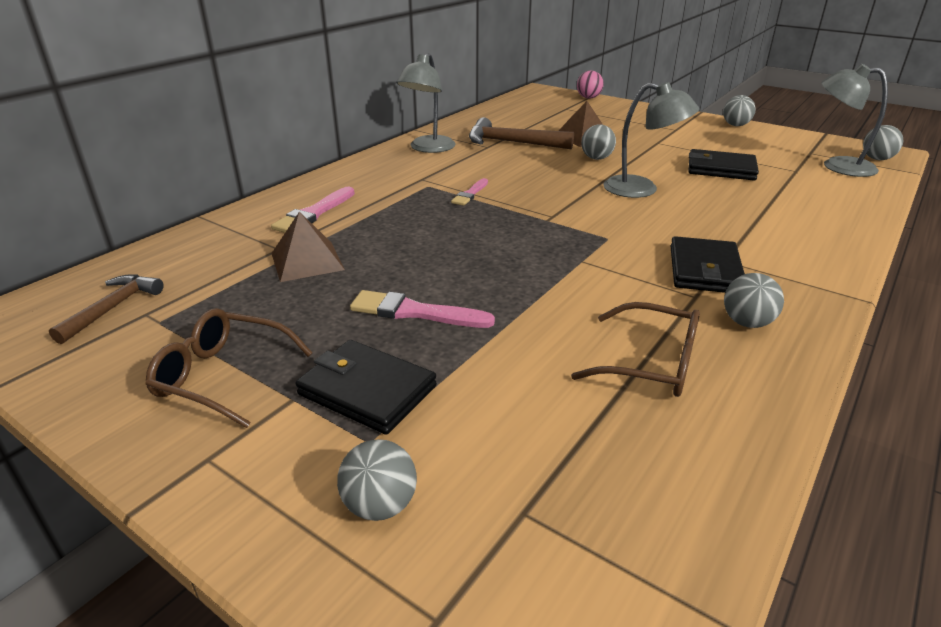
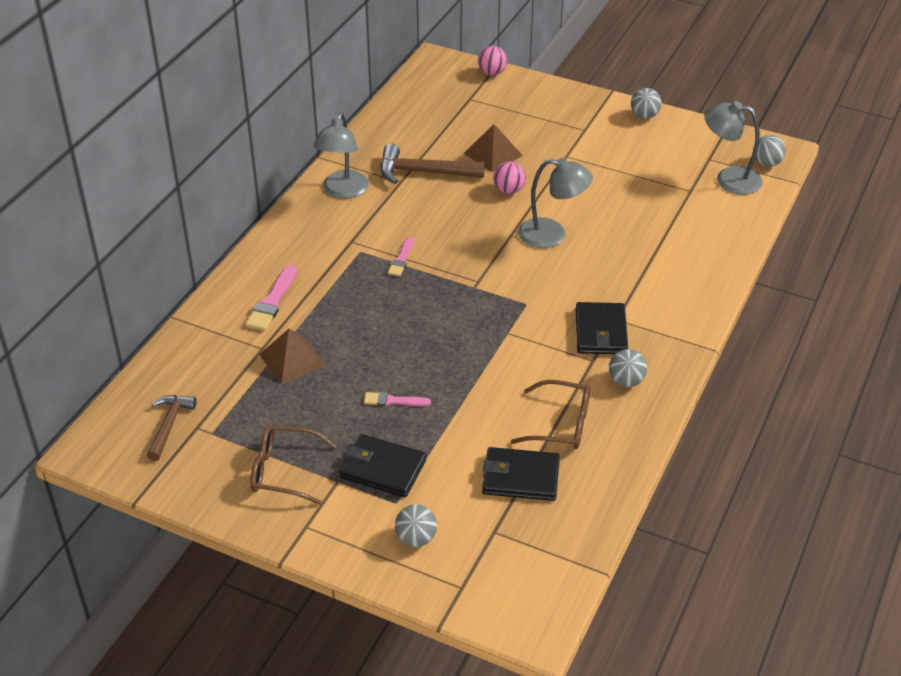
camera: 10 degrees left, 10 degrees up
pink brush [350,290,495,328] -> pink brush [364,392,431,406], size x0.63
grey ball [581,124,616,160] -> pink ball [493,161,526,194]
black wallet [688,149,759,181] -> black wallet moved to [482,447,560,501]

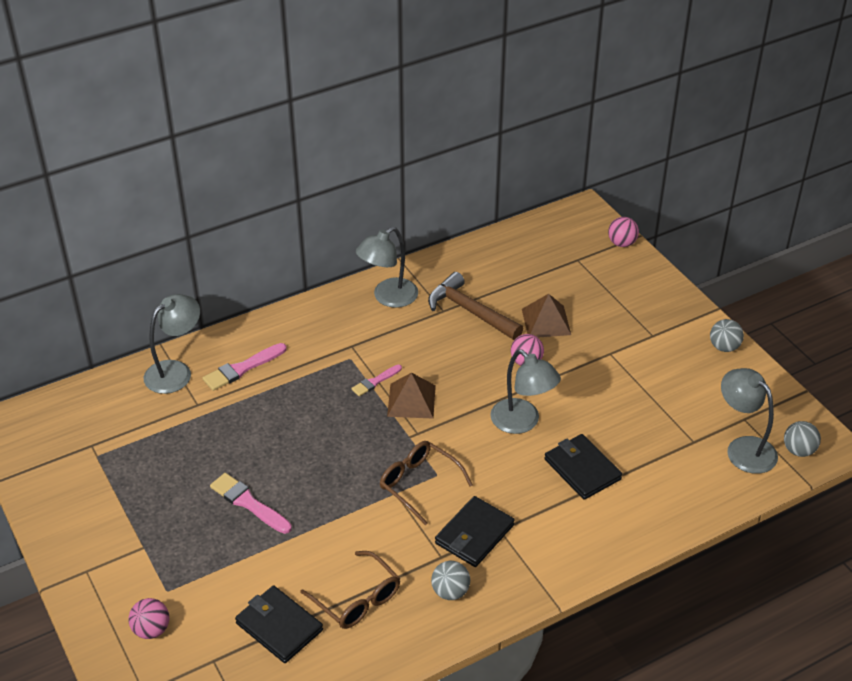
camera: 35 degrees right, 0 degrees up
brown hammer [147,395,197,461] -> none
brown glasses [251,425,336,505] -> brown glasses moved to [380,441,473,525]
brown pyramid [259,329,326,384] -> brown pyramid moved to [387,373,436,418]
black wallet [339,434,426,497] -> black wallet moved to [544,434,622,500]
pink brush [364,392,431,406] -> pink brush [210,473,292,534], size x1.58
grey ball [395,504,437,547] -> pink ball [129,598,169,639]
none -> grey lamp [144,294,200,394]

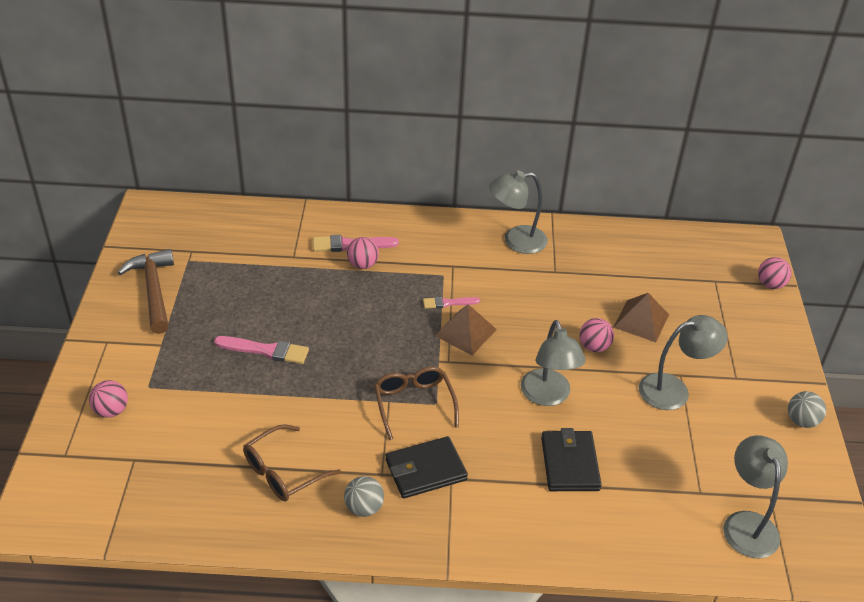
camera: 30 degrees right, 0 degrees up
grey lamp [144,294,200,394] -> grey lamp moved to [639,315,728,410]
pink brush [210,473,292,534] -> pink brush turned 120 degrees clockwise [214,336,309,364]
black wallet [235,586,323,663] -> none
brown glasses [300,551,400,629] -> brown glasses turned 60 degrees clockwise [243,424,341,501]
brown hammer [428,272,523,340] -> brown hammer moved to [118,249,174,334]
grey ball [784,421,821,457] -> none
none -> pink ball [347,237,379,269]

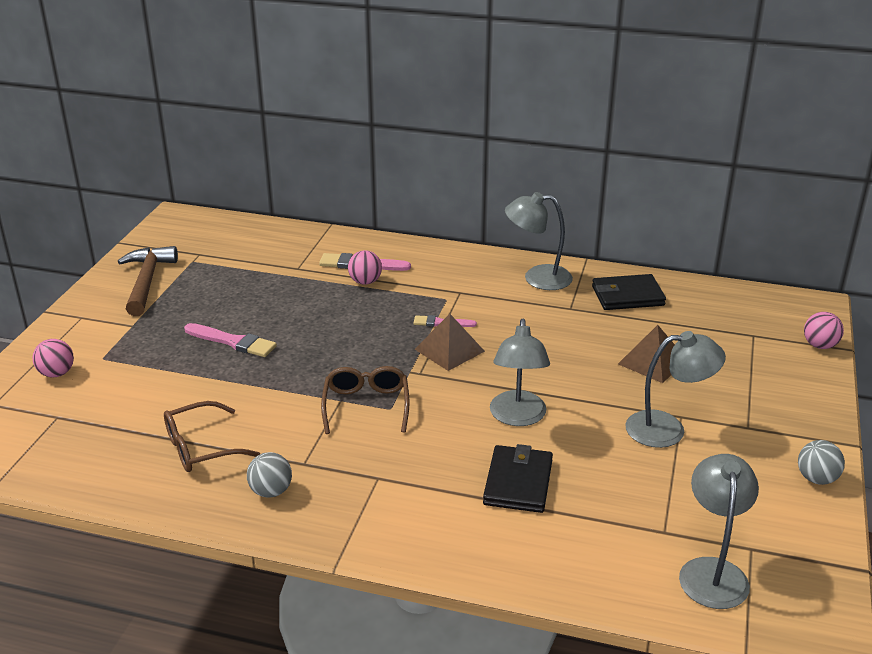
camera: 15 degrees right, 10 degrees down
black wallet [386,436,468,498] -> black wallet moved to [592,274,666,310]
pink ball [579,318,614,352] -> none

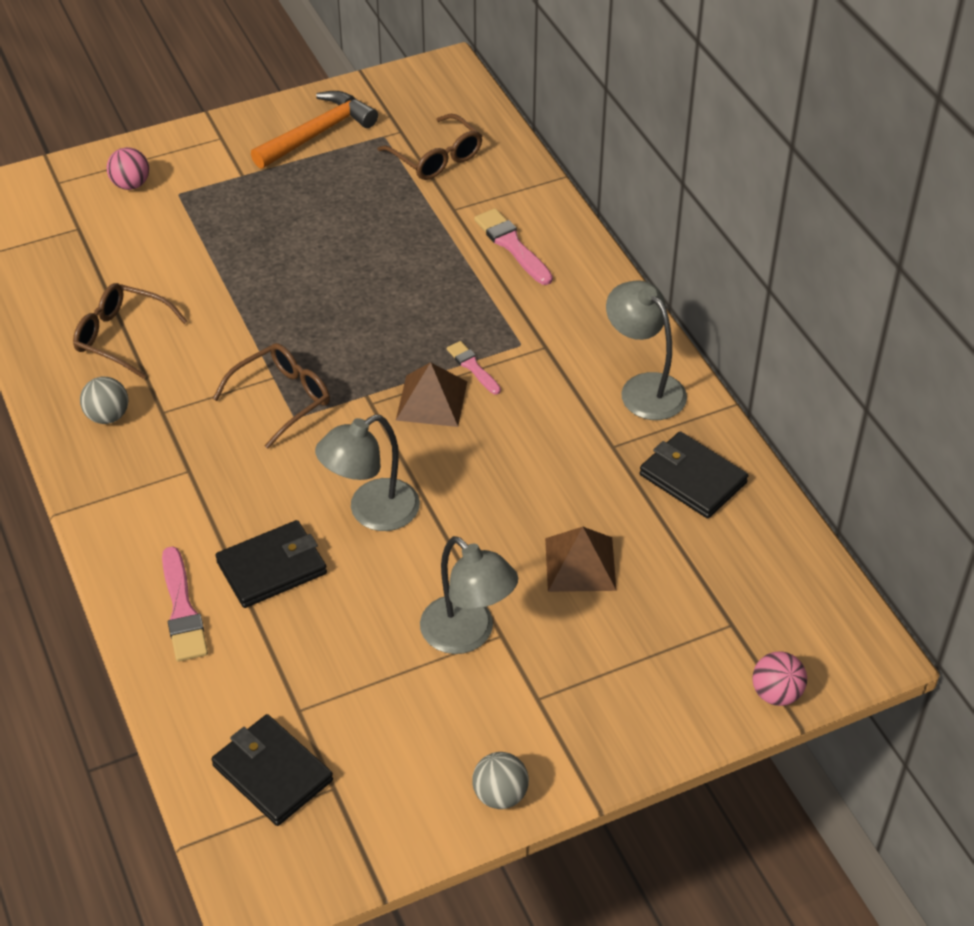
camera: 50 degrees right, 15 degrees up
brown hammer [118,246,178,316] -> orange hammer [251,91,378,169]
pink brush [184,323,277,357] -> pink brush moved to [162,546,208,662]
pink ball [348,250,382,285] -> none
grey lamp [679,454,759,609] -> black wallet [211,714,333,826]
none -> brown glasses [377,114,482,180]

